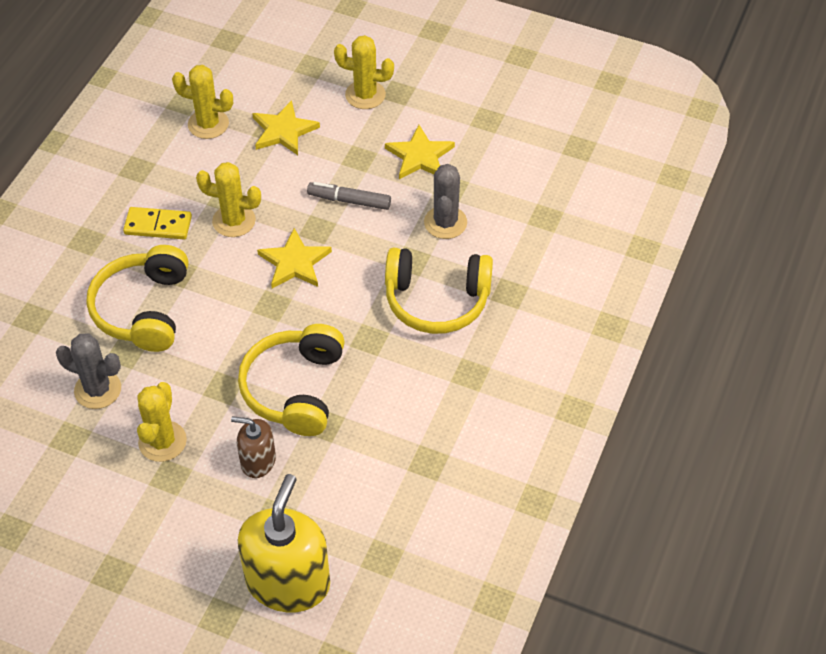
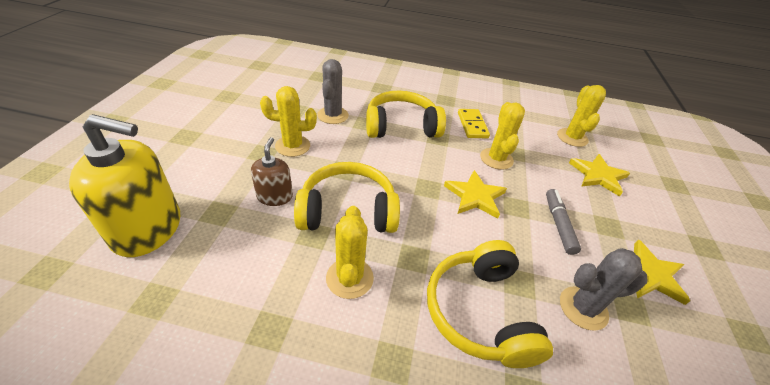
camera: 75 degrees right, 10 degrees down
yellow cactus [334,35,394,109] -> yellow cactus moved to [326,206,374,299]

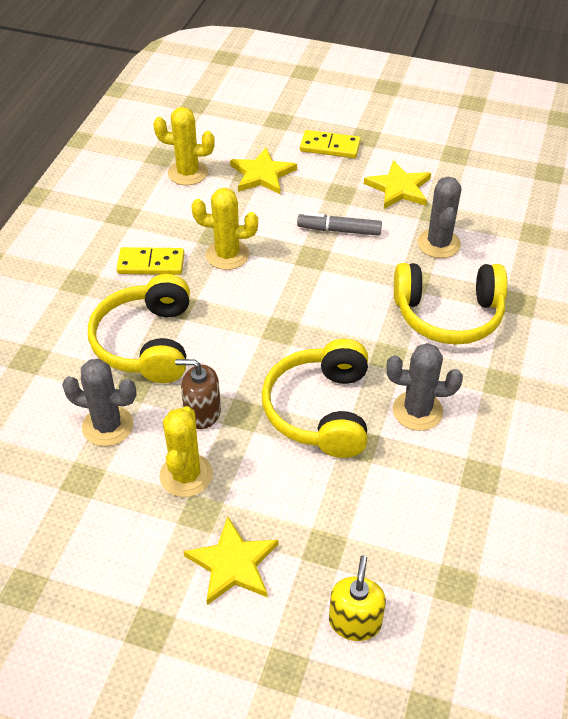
camera: 80 degrees left, 5 degrees up
yellow soap dispenser [69,114,180,257] -> yellow soap dispenser [329,555,386,641], size x0.53
brown soap dispenser [251,137,293,206] -> brown soap dispenser moved to [175,359,221,429]
yellow cactus [326,206,374,299] -> grey cactus [386,343,463,431]
yellow star [444,170,507,219] -> yellow star moved to [184,516,278,605]
none -> yellow domino [300,130,361,158]

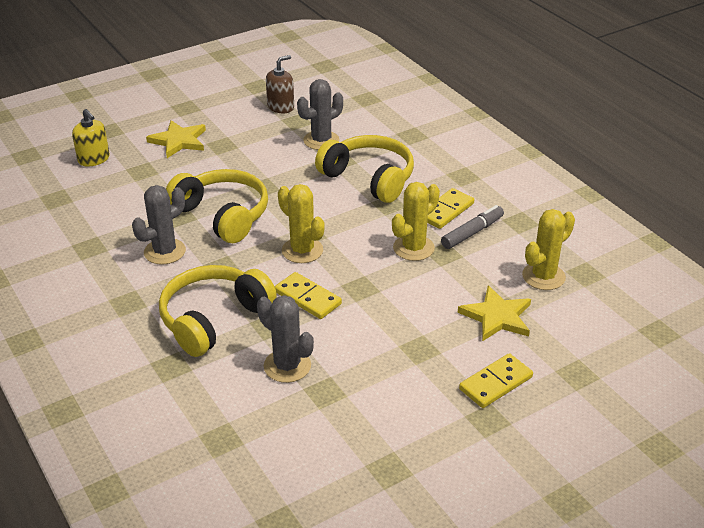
camera: 130 degrees right, 10 degrees down
yellow cactus [159,406,213,497] -> yellow cactus moved to [278,184,325,263]
brown soap dispenser [175,359,221,429] -> brown soap dispenser moved to [266,55,294,113]
grey marker [297,212,382,236] -> grey marker moved to [441,205,504,249]
yellow star [364,160,431,209] -> none
none -> yellow domino [275,272,342,319]

